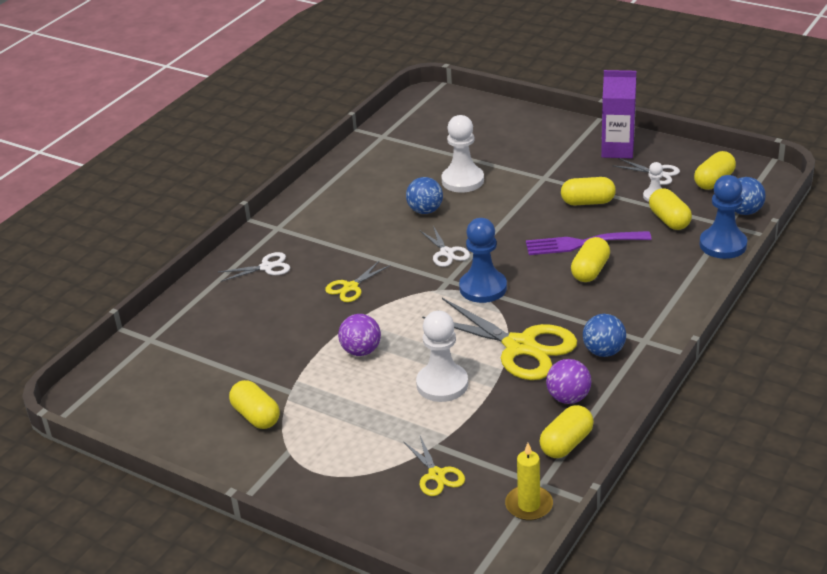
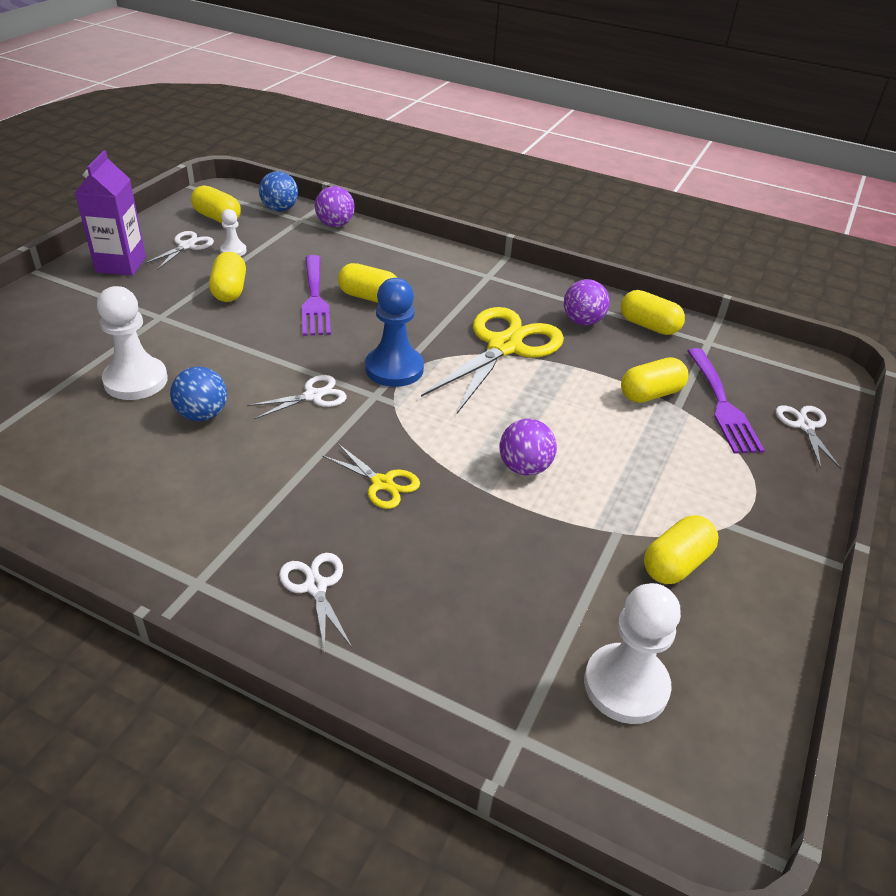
camera: 100 degrees left, 5 degrees up
yellow scissors [403,436,465,496] -> purple fork [687,348,765,454]
white pawn [416,311,468,402] -> white pawn moved to [584,583,681,724]
yellow candle [505,443,553,521] -> none
blue ball [583,314,626,357] -> none
yellow capsule [649,188,692,230] -> yellow capsule moved to [621,357,689,403]
blue pawn [700,175,747,259] -> purple ball [315,186,355,227]
none -> white scissors [776,405,841,469]

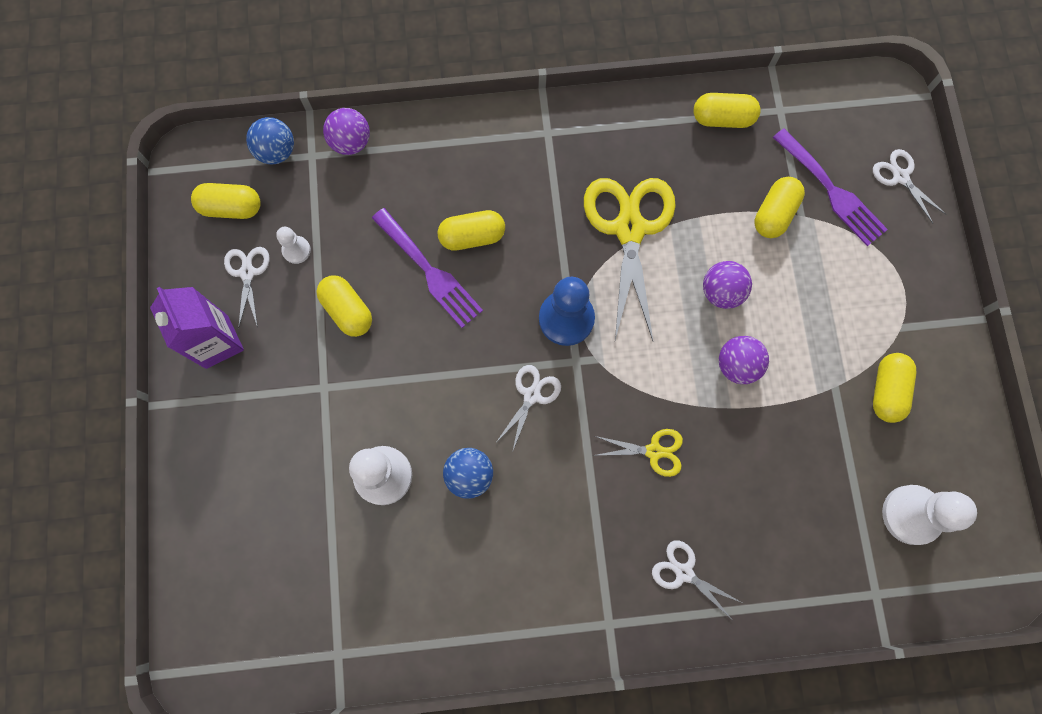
camera: 30 degrees left, 35 degrees up
purple ball [564,279,610,325] -> purple ball moved to [703,261,752,309]

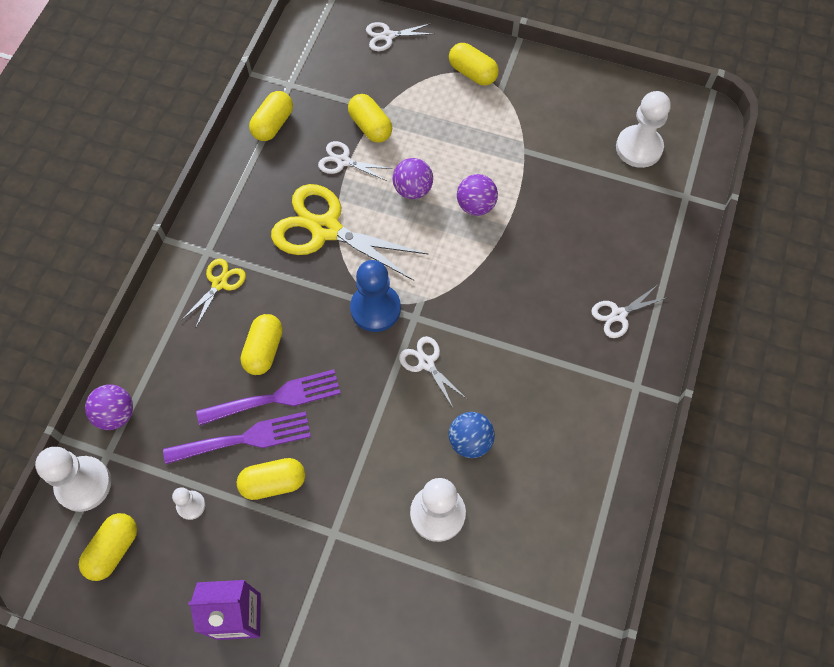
camera: 65 degrees left, 10 degrees down
white scissors [224,247,270,329] -> white scissors moved to [318,141,392,181]
blue ball [246,117,294,164] -> white pawn [35,447,111,512]
yellow scissors [595,429,683,477] -> yellow scissors moved to [182,259,246,329]
purple fork [773,128,888,246] -> purple fork moved to [163,411,311,464]
yellow capsule [873,353,916,423] -> yellow capsule moved to [449,43,499,85]

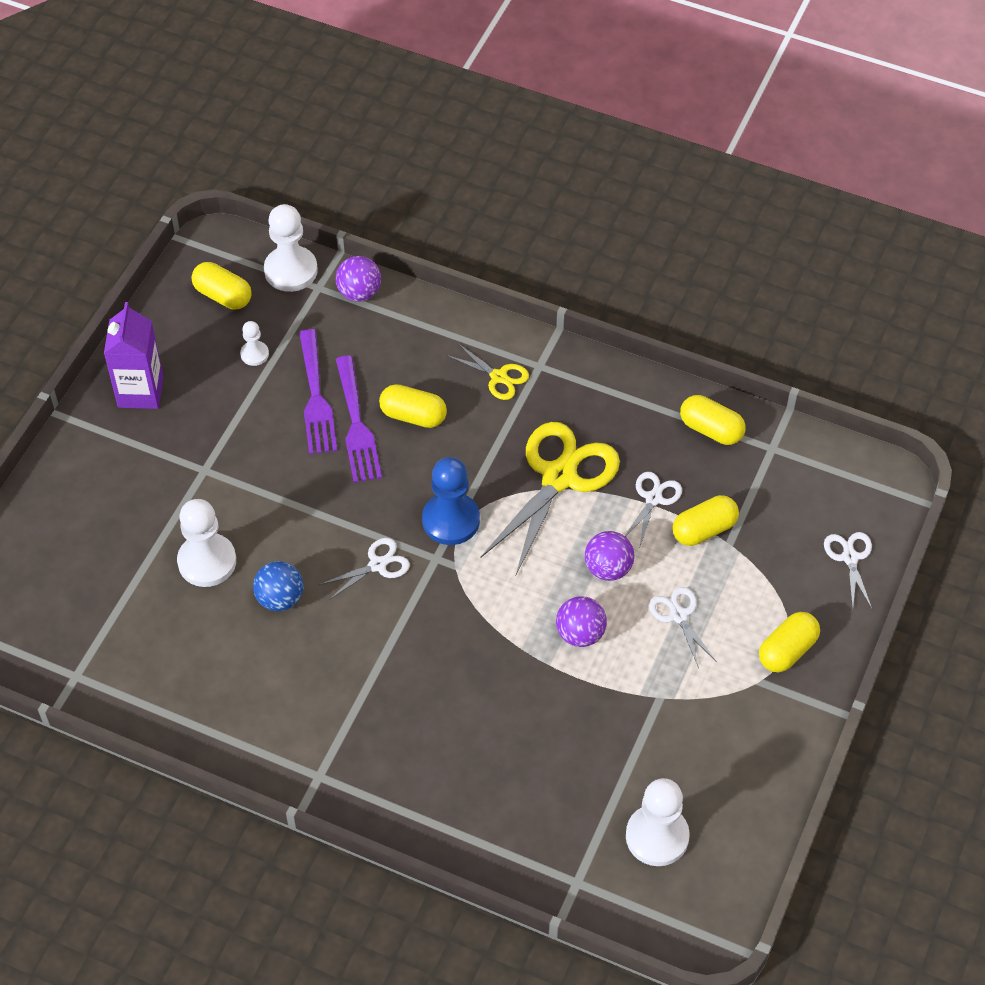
camera: 95 degrees right, 10 degrees down
yellow capsule [237,458,305,500] -> none
white scissors [591,286,668,338] -> white scissors moved to [649,587,717,668]

